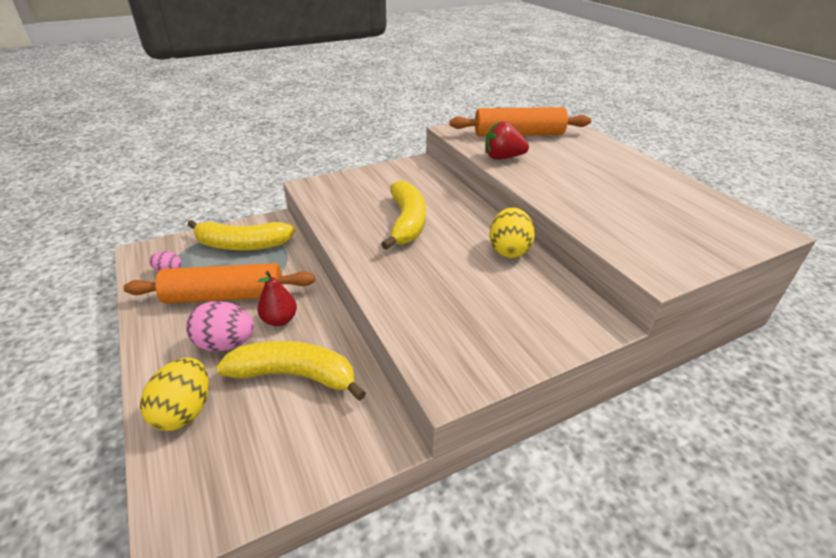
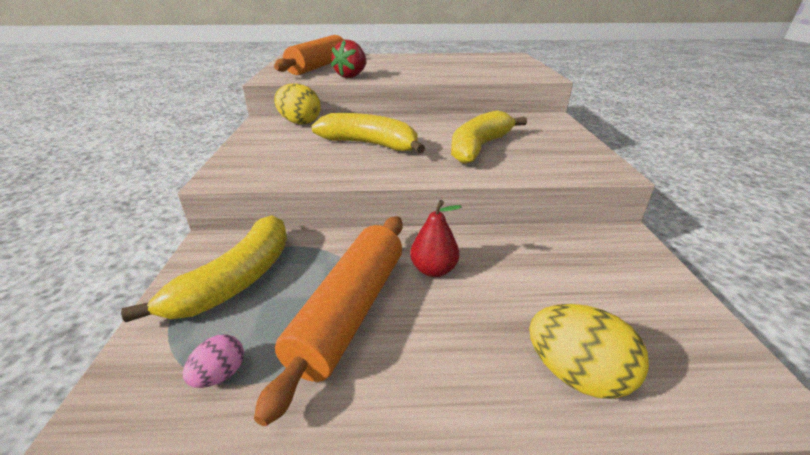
camera: 65 degrees left, 5 degrees down
pink egg [186,301,254,351] -> none
yellow banana [216,341,366,401] -> yellow banana moved to [451,110,527,164]
yellow egg [489,207,535,258] -> yellow egg moved to [274,83,321,125]

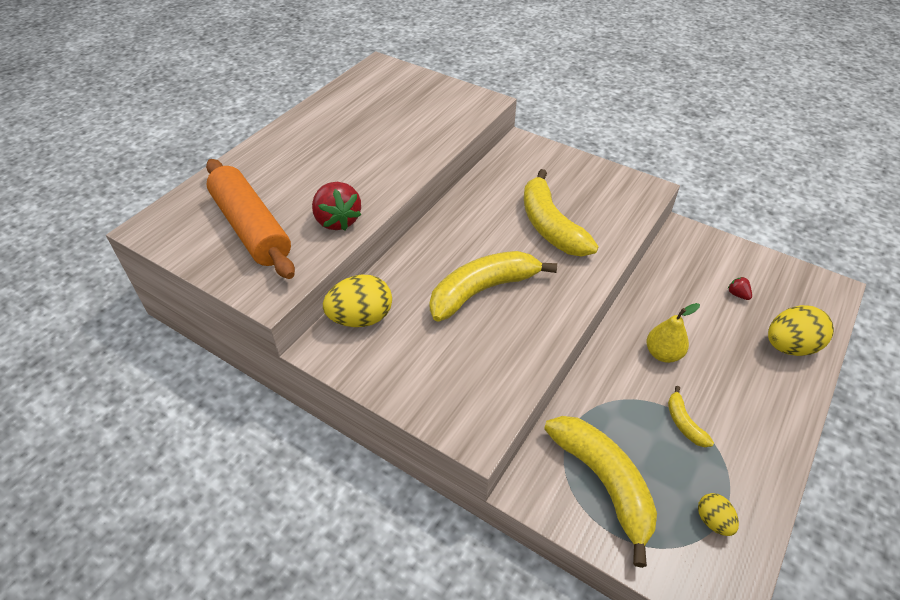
camera: 55 degrees left, 15 degrees up
pink egg [183,334,244,388] -> yellow egg [698,493,739,536]
orange rolling pin [254,216,403,426] -> yellow banana [668,386,714,447]
red pear [410,200,462,277] -> yellow pear [647,303,700,363]
none -> red strawberry [728,277,752,300]

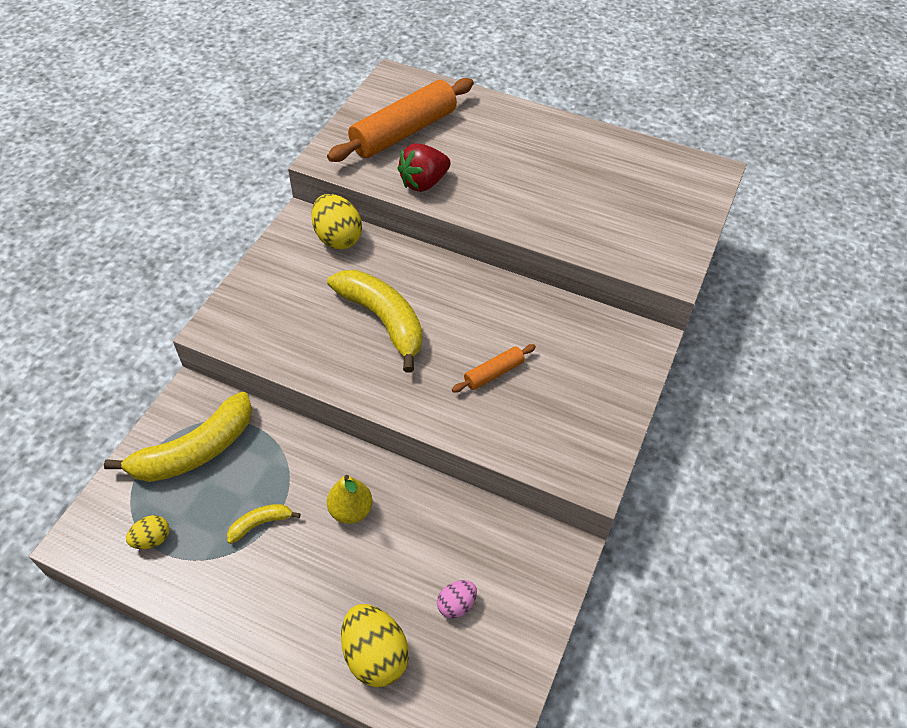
camera: 80 degrees right, 5 degrees up
yellow banana [524,169,598,256] -> orange rolling pin [452,344,536,393]
red strawberry [728,277,752,300] -> pink egg [437,580,477,619]

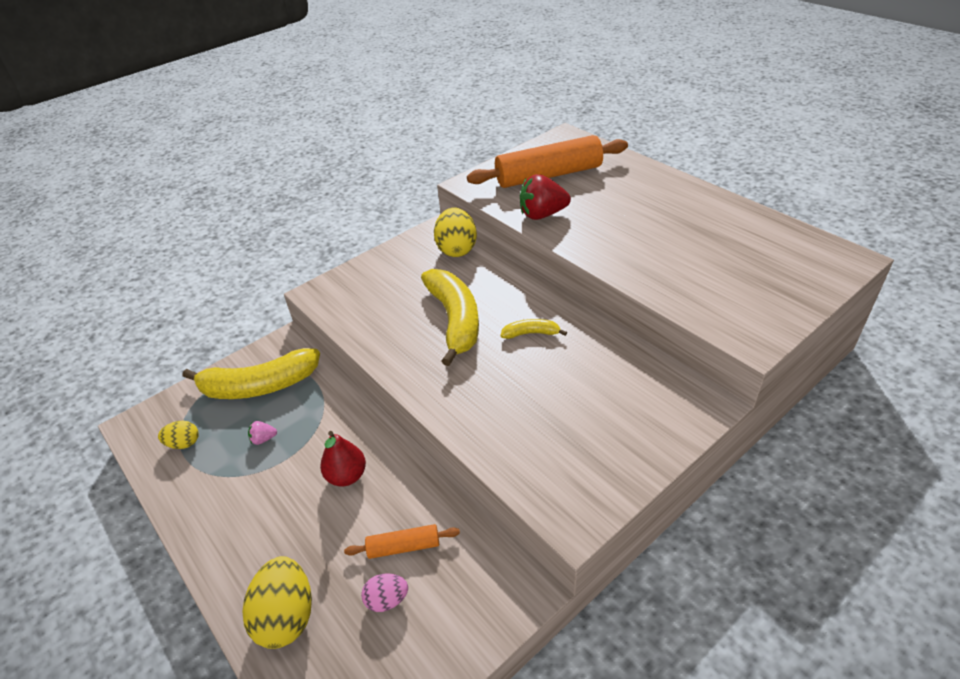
camera: 30 degrees right, 10 degrees down
yellow banana [227,504,301,544] -> yellow banana moved to [501,319,567,339]
yellow pear [327,475,372,524] -> red pear [320,431,366,486]
orange rolling pin [452,344,536,393] -> orange rolling pin moved to [344,524,460,559]
none -> pink strawberry [248,421,277,445]

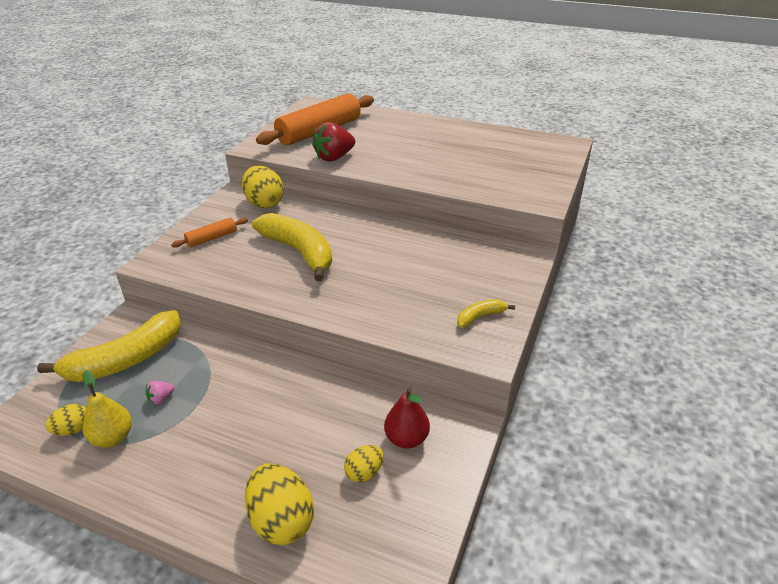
camera: 30 degrees left, 5 degrees down
red pear [320,431,366,486] -> red pear moved to [384,388,430,448]
orange rolling pin [344,524,460,559] -> orange rolling pin moved to [171,218,248,248]
pink egg [361,573,408,612] -> yellow egg [344,445,384,482]
yellow banana [501,319,567,339] -> yellow banana moved to [457,299,515,328]
none -> yellow pear [83,370,132,447]

